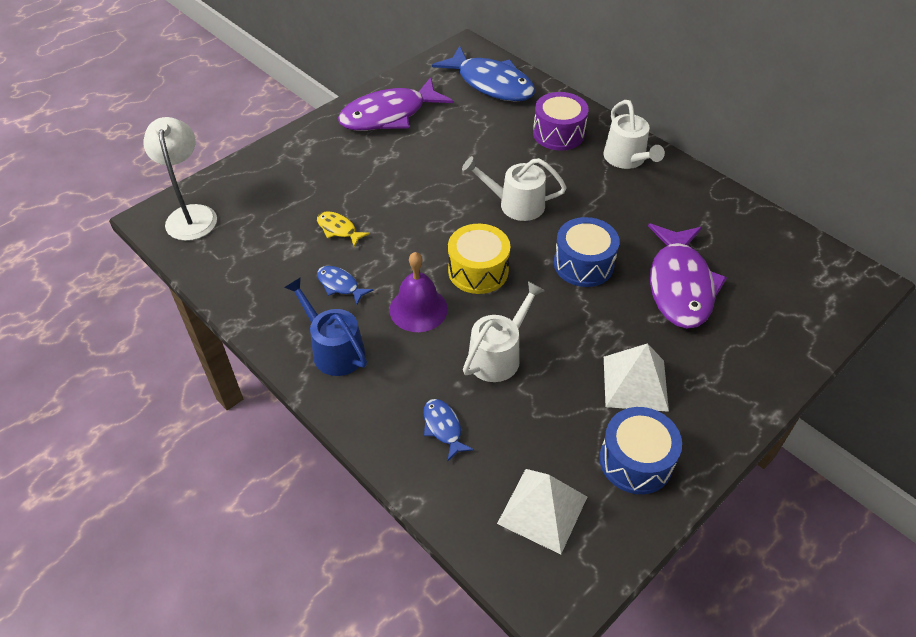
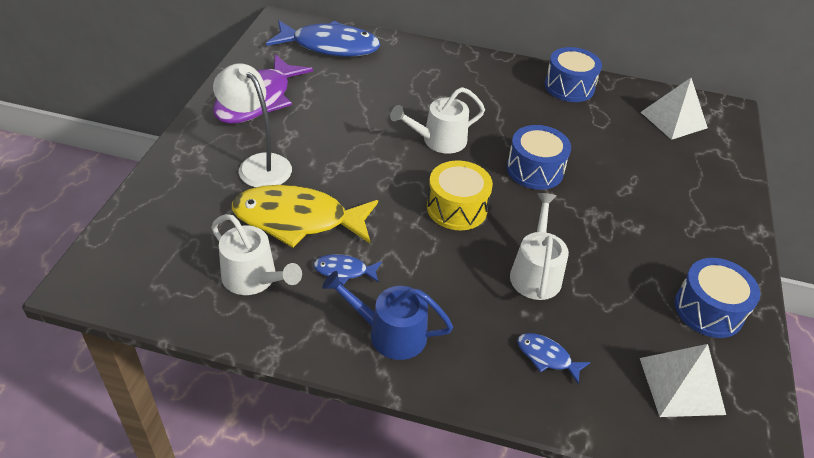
camera: 35 degrees left, 5 degrees down
white lamp [143,117,217,241] -> white lamp moved to [213,63,292,188]
yellow fish [317,211,370,247] -> yellow fish [232,185,378,248], size x2.26
purple bell [389,252,448,332] -> none
purple drum [533,92,589,151] -> none
white watering can [603,100,665,169] -> white watering can moved to [211,214,302,295]
white pyramid [604,343,669,412] -> white pyramid moved to [641,78,708,140]
purple fish [648,224,727,329] -> none
none -> blue drum [544,47,602,102]

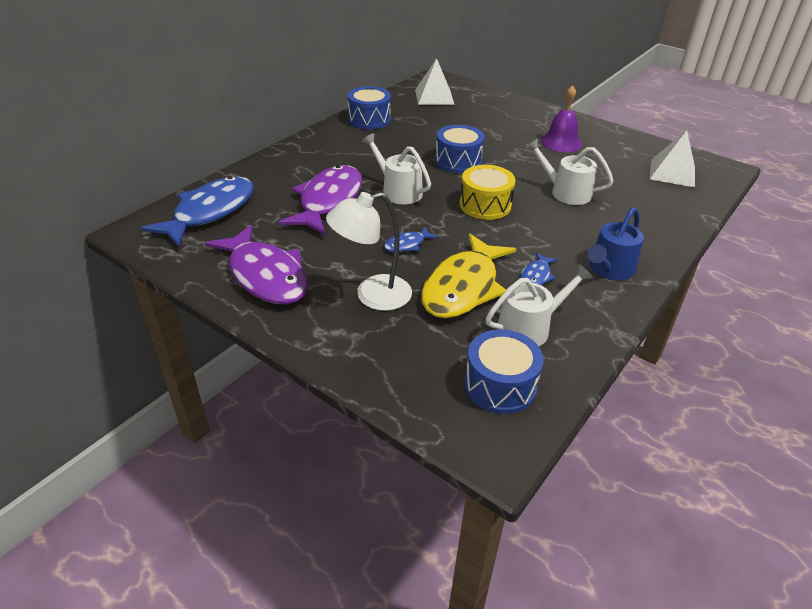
camera: 65 degrees left, 5 degrees down
white watering can [390,87,485,154] -> white watering can turned 135 degrees clockwise [362,133,431,204]
blue fish [517,333,590,384] -> blue fish moved to [384,227,438,252]
blue drum [675,258,760,338] -> blue drum moved to [464,329,544,414]
none -> purple fish [279,165,362,235]
none -> purple bell [541,85,582,152]

